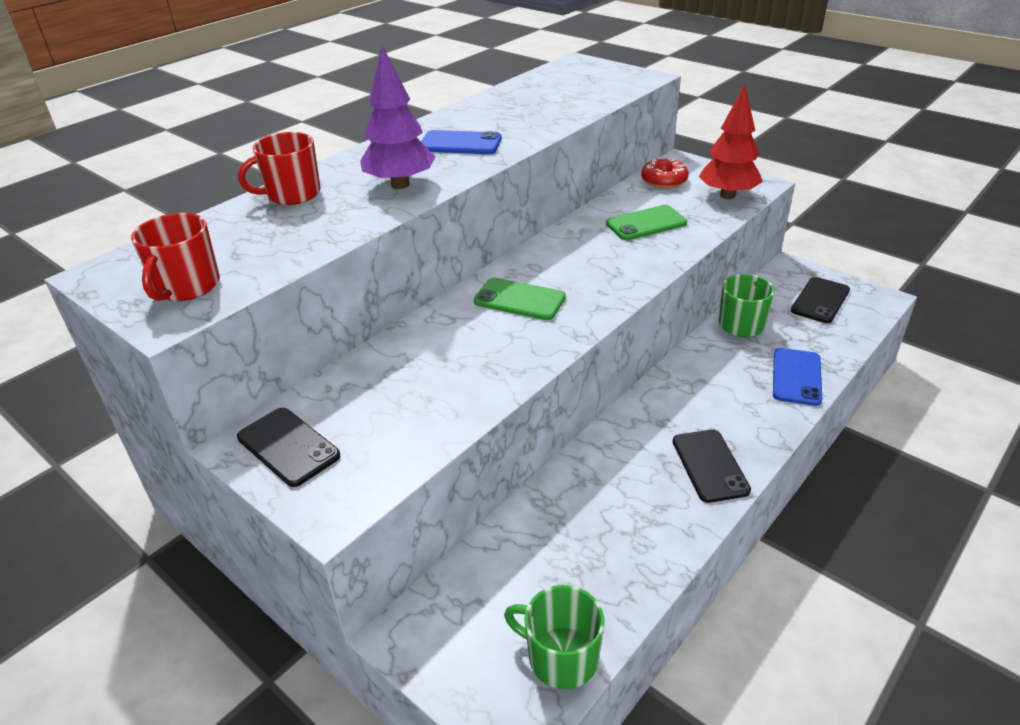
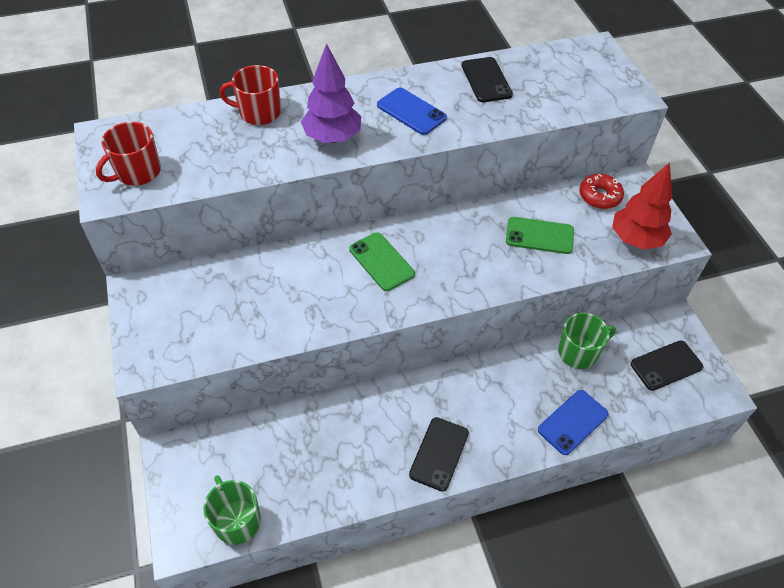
camera: 30 degrees right, 15 degrees up
black phone [237,408,340,487] -> black phone moved to [461,57,513,102]

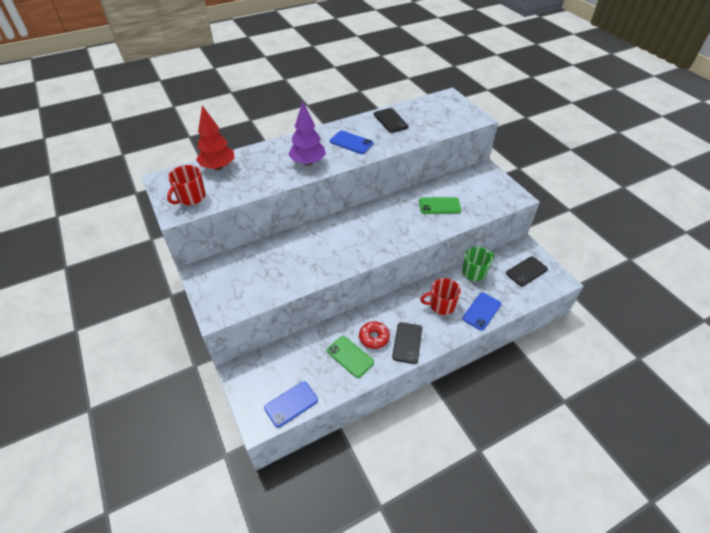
camera: 10 degrees left, 5 degrees down
green mug [203,475,261,545] -> blue phone [264,381,318,428]
red mug [219,65,281,125] -> red mug moved to [420,278,461,315]
green phone [349,232,415,291] -> green phone moved to [327,336,374,378]
red donut [579,174,624,209] -> red donut moved to [359,321,390,349]
red tree [612,162,673,250] -> red tree moved to [196,106,234,170]

